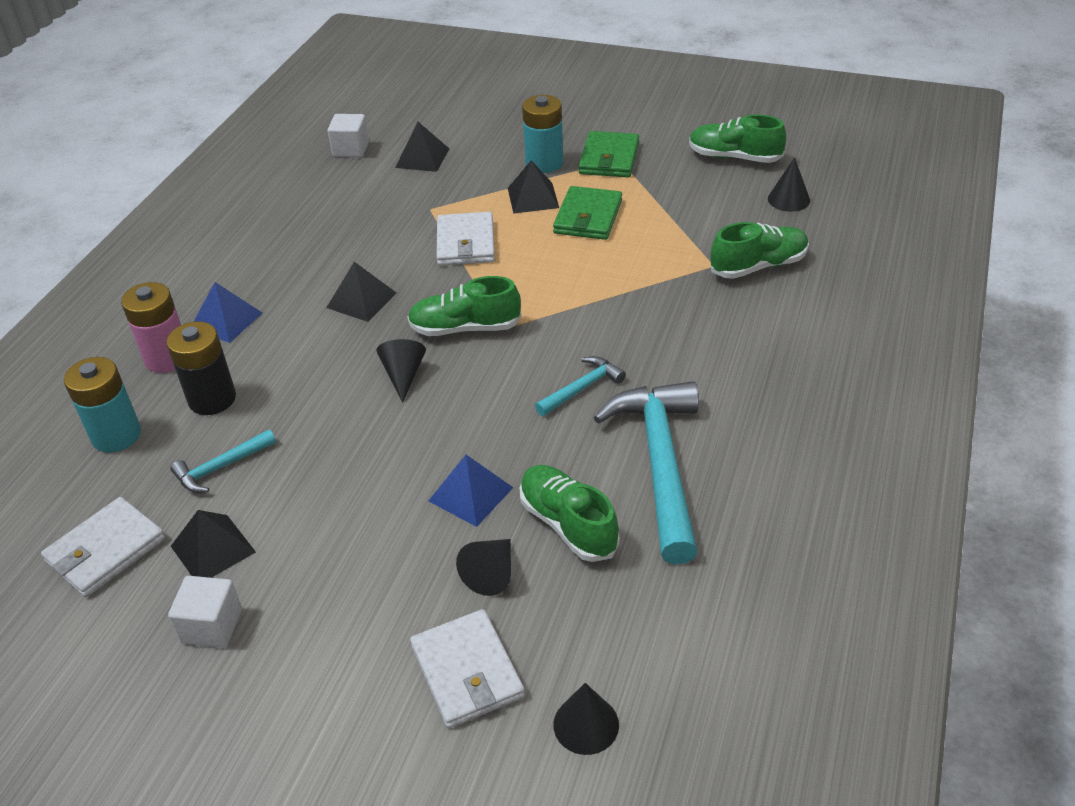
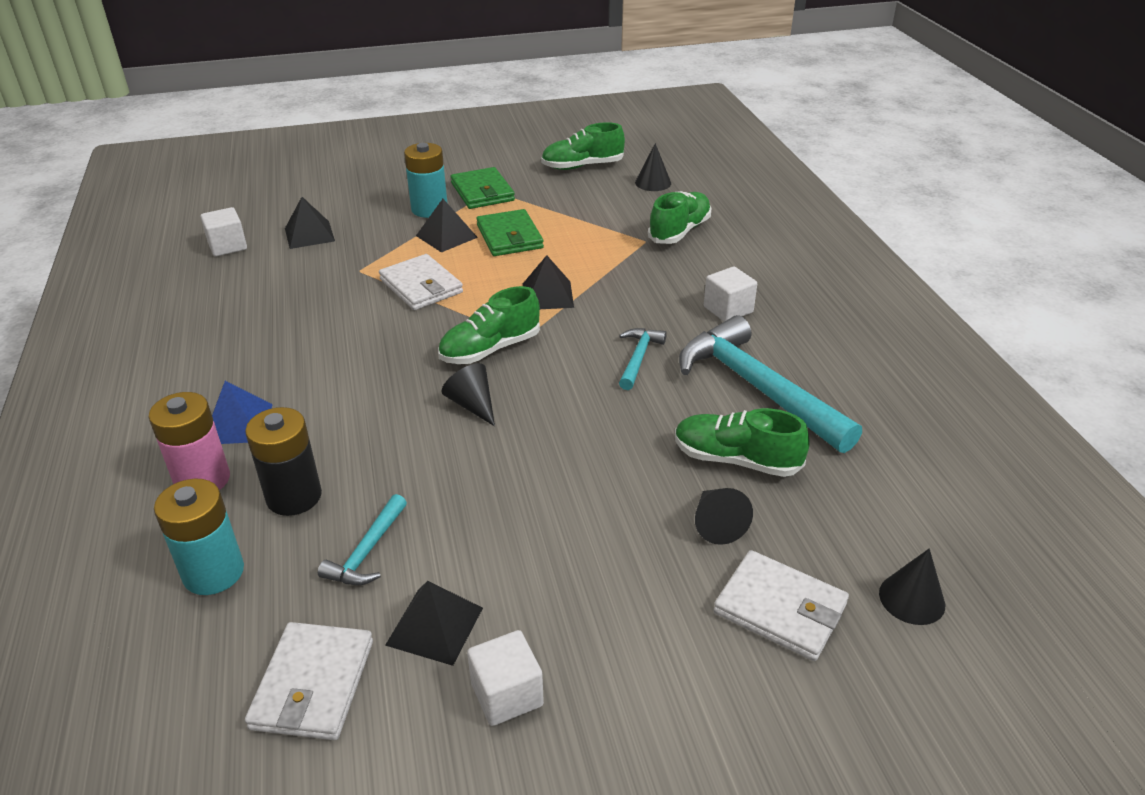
camera: 35 degrees left, 5 degrees down
black pyramid [327,262,396,322] -> black pyramid moved to [523,255,574,309]
blue pyramid [429,455,514,527] -> none
none -> white cube [704,266,757,322]

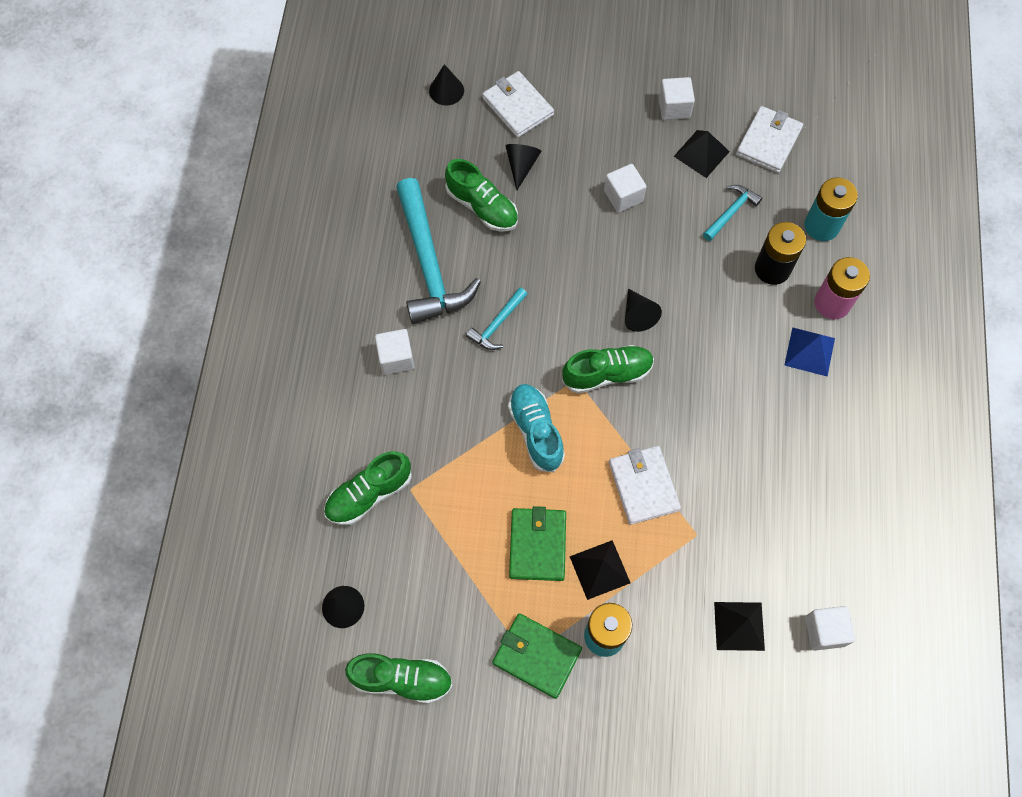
camera: 160 degrees left, 30 degrees up
green wallet [451,167,515,209] -> green wallet turned 60 degrees counterclockwise [492,613,582,699]
black pyramid [523,255,574,309] -> turquoise shoe [508,384,565,472]
none -> white cube [604,164,647,212]

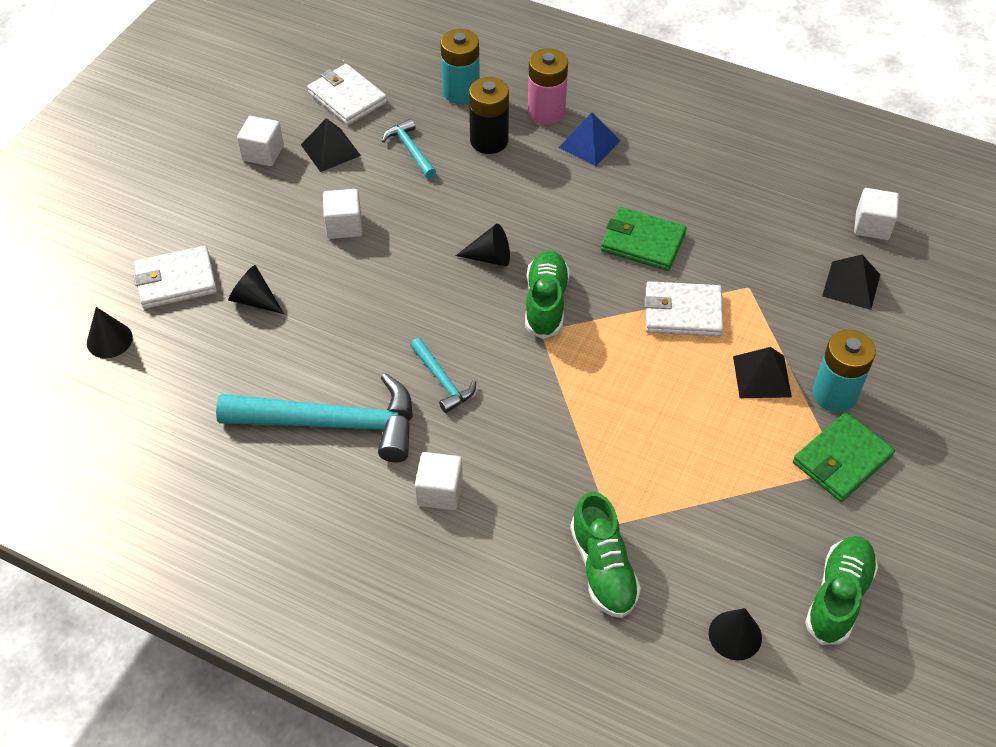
camera: 70 degrees left, 15 degrees down
green shoe [445,159,518,231] -> none
turquoise shoe [508,384,565,472] -> none
green wallet [509,506,566,581] -> green wallet moved to [601,207,687,271]

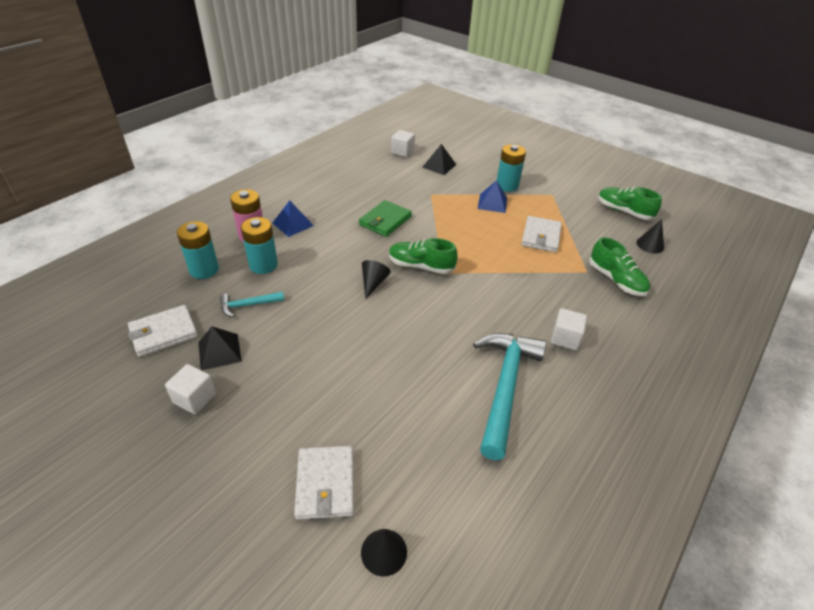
camera: 80 degrees left, 10 degrees down
black cone [228,265,284,314] -> none
white cube [323,189,362,239] -> none
turquoise hammer [410,338,476,413] -> none
black battery [469,77,509,154] -> turquoise battery [241,217,278,274]
green shoe [570,492,641,618] -> green shoe turned 60 degrees clockwise [589,237,650,296]
white wallet [645,281,723,337] -> white wallet moved to [521,216,562,253]
black pyramid [733,347,792,398] -> blue pyramid [478,180,507,213]
green wallet [793,412,895,502] -> none

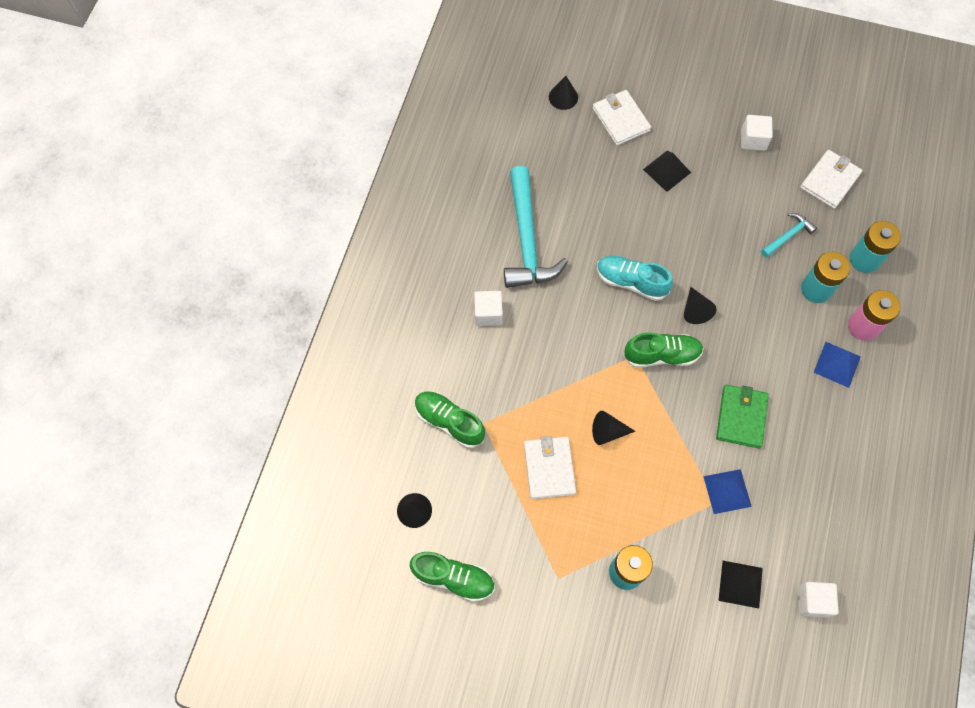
camera: 160 degrees right, 25 degrees up
black pyramid [198,326,242,370] -> black pyramid moved to [643,151,691,192]
blue pyramid [478,180,507,213] -> blue pyramid moved to [703,469,752,514]
none -> black cone [592,411,635,445]
none -> turquoise shoe [597,256,673,301]

